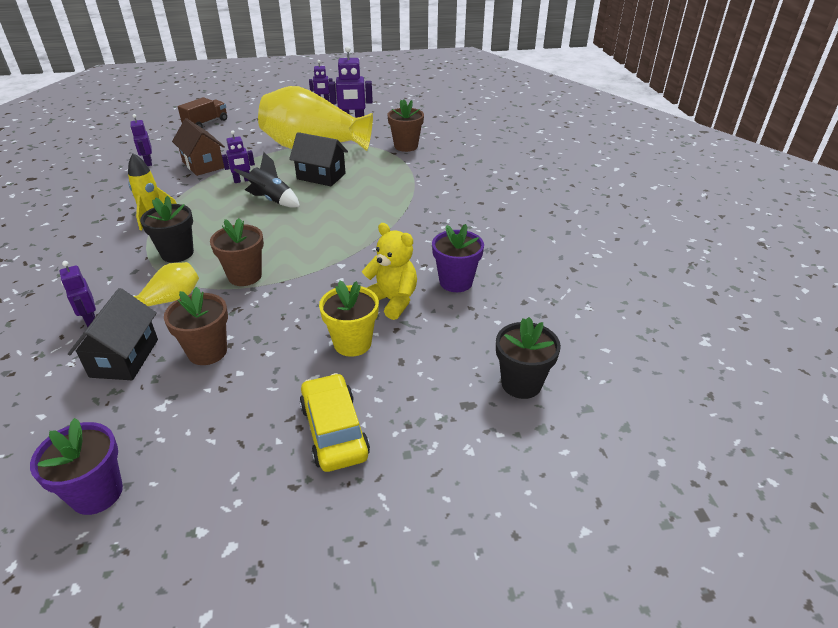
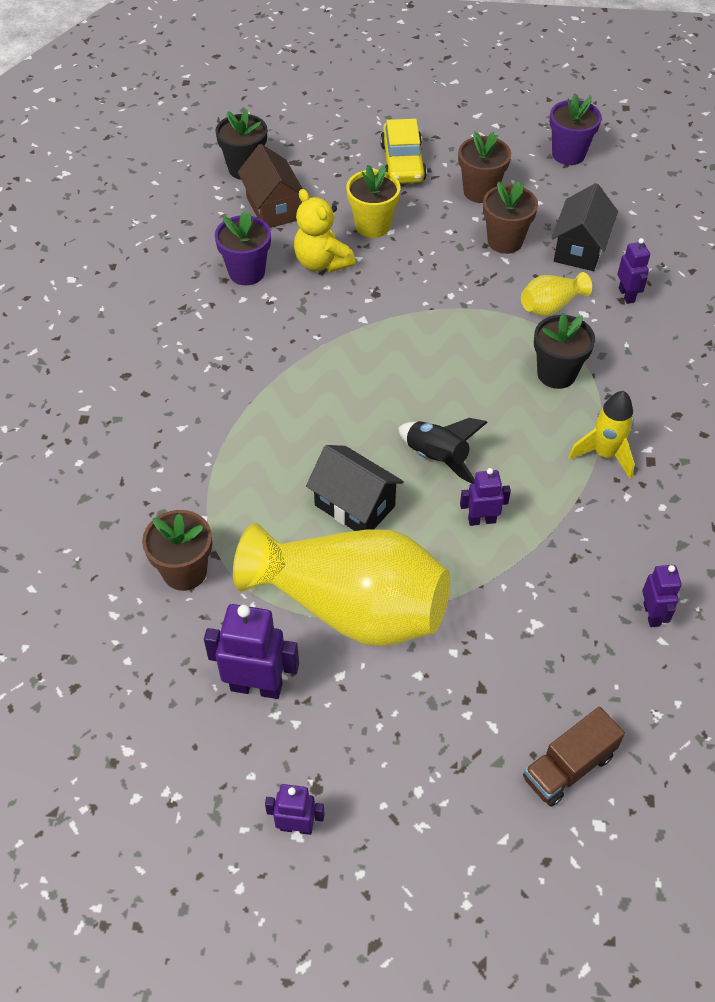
camera: 165 degrees left, 15 degrees up
brown house [172,118,225,176] -> brown house moved to [238,144,303,228]
brown flower pot [210,218,264,286] -> brown flower pot moved to [458,132,511,203]

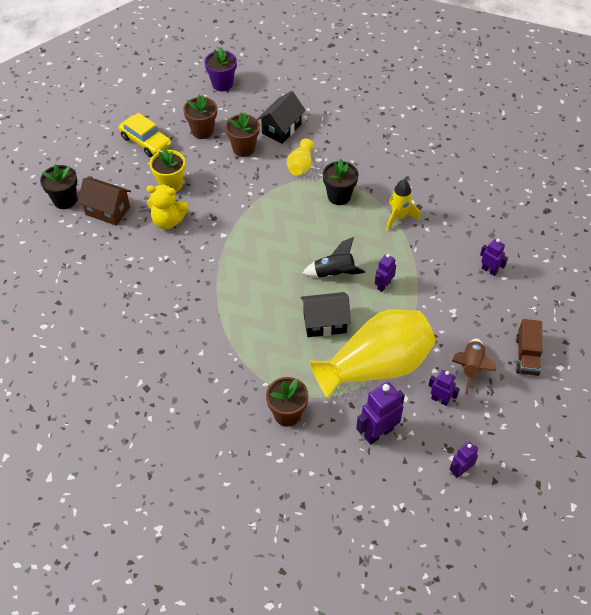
camera: 45 degrees left, 0 degrees up
purple flower pot [215,211,271,285] -> none
black house [551,183,618,271] -> black house turned 60 degrees clockwise [257,91,306,144]
purple robot [617,238,650,304] -> purple robot moved to [428,370,460,406]
none -> brown rocket [452,339,496,395]

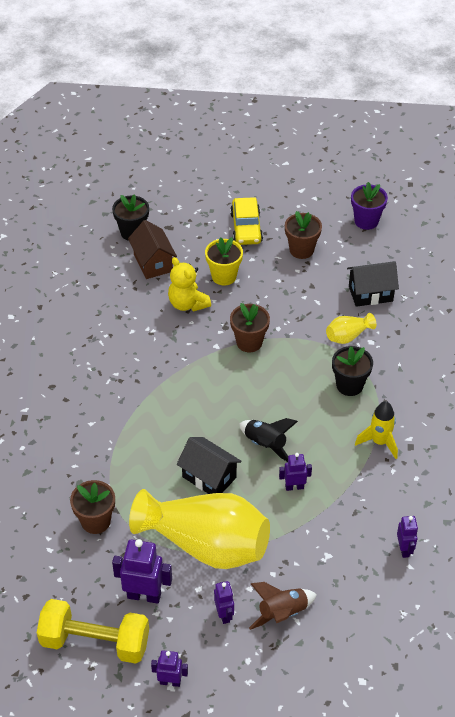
camera: 45 degrees right, 5 degrees down
brown flower pot [225,112,260,157] -> brown flower pot moved to [230,303,270,352]
brown truck [516,319,543,376] -> none
none -> yellow dumbbell [37,599,149,664]

